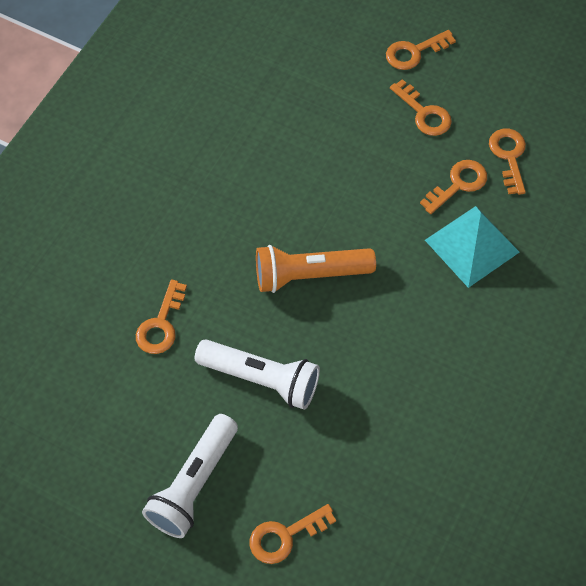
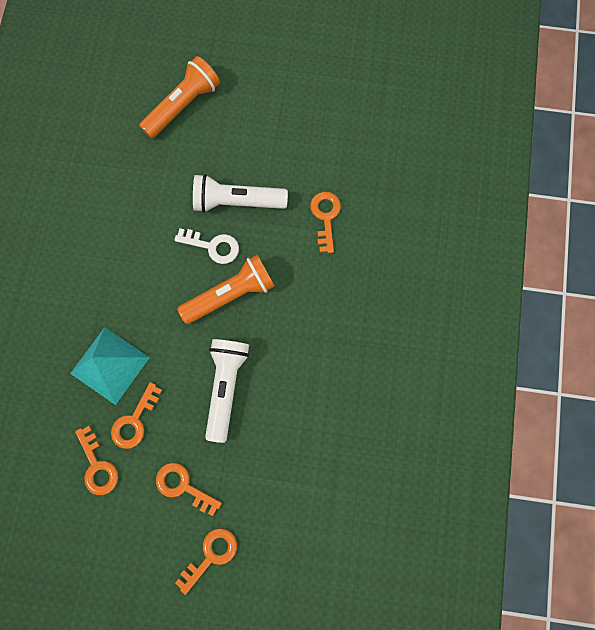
camera: 160 degrees right, 15 degrees up
white flashlight [142,414,238,538] -> white flashlight moved to [205,339,249,443]
orange key [250,504,336,564] -> orange flashlight [139,56,220,139]
none -> white key [174,228,239,264]

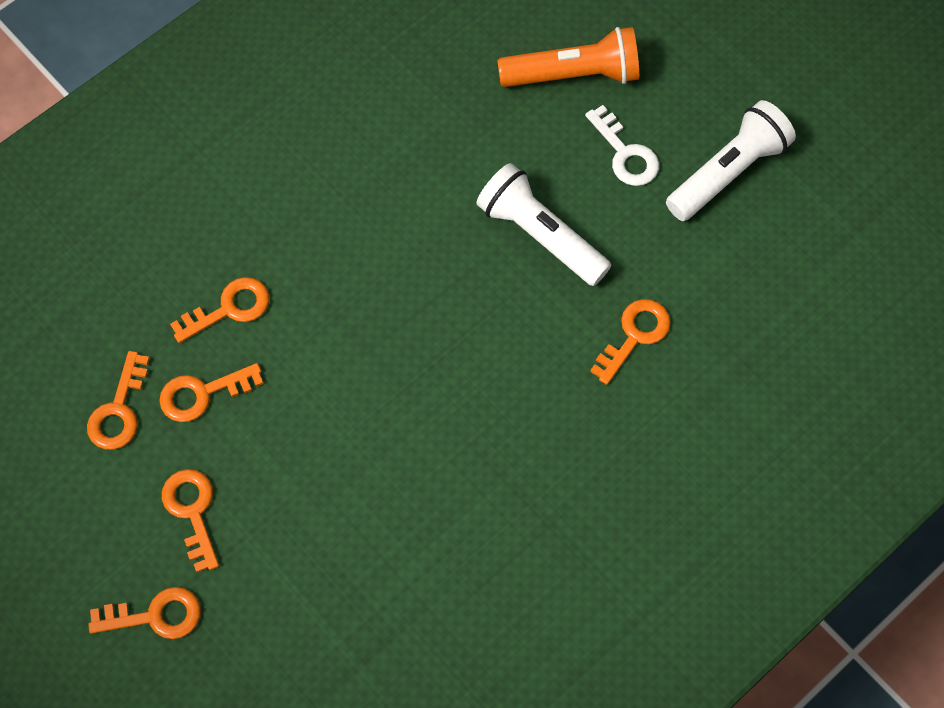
camera: 40 degrees right, 10 degrees down
turquoise pyramid [70,327,150,405] -> orange key [170,277,269,343]
white key [174,228,239,264] -> white key moved to [585,105,659,186]
orange flashlight [177,255,274,324] -> none
white flashlight [205,339,249,443] -> white flashlight moved to [666,100,796,221]

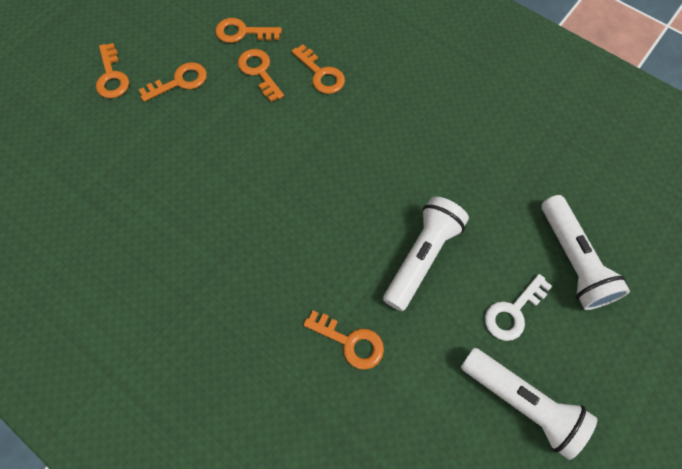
camera: 80 degrees right, 0 degrees up
orange flashlight [497,27,639,87] -> white flashlight [541,195,630,310]

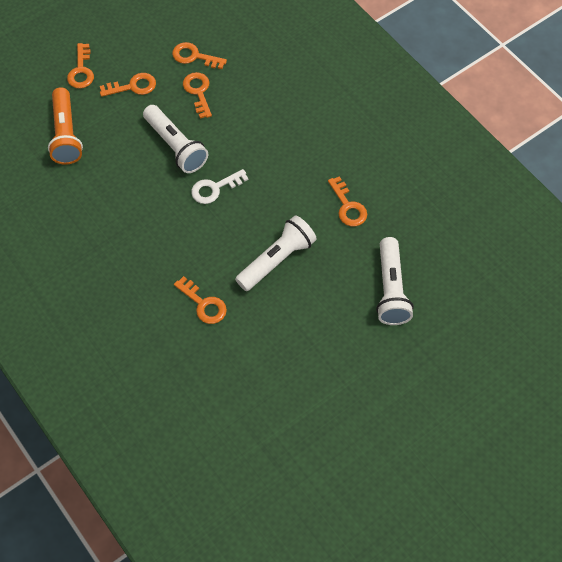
camera: 15 degrees right, 5 degrees down
orange key [292,44,345,94] -> orange key moved to [328,176,367,226]
white flashlight [461,348,597,460] -> white flashlight moved to [143,105,208,173]
white key [485,274,552,341] -> white key moved to [191,169,248,204]
none -> orange flashlight [48,87,83,165]

